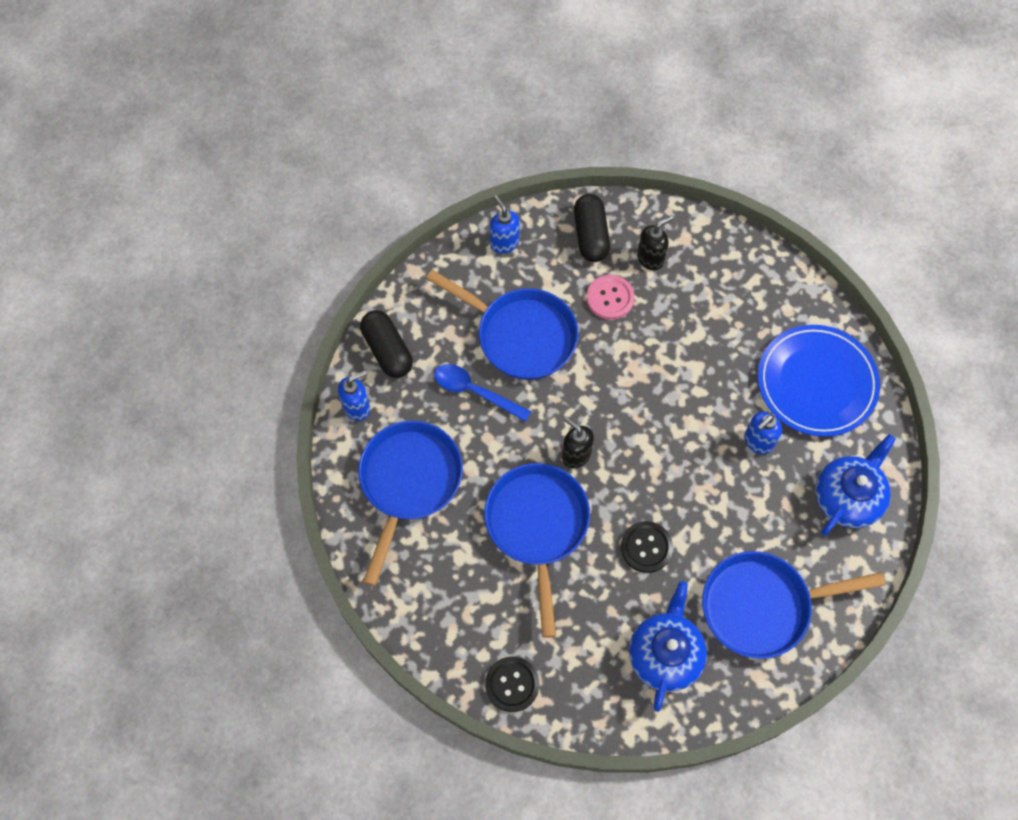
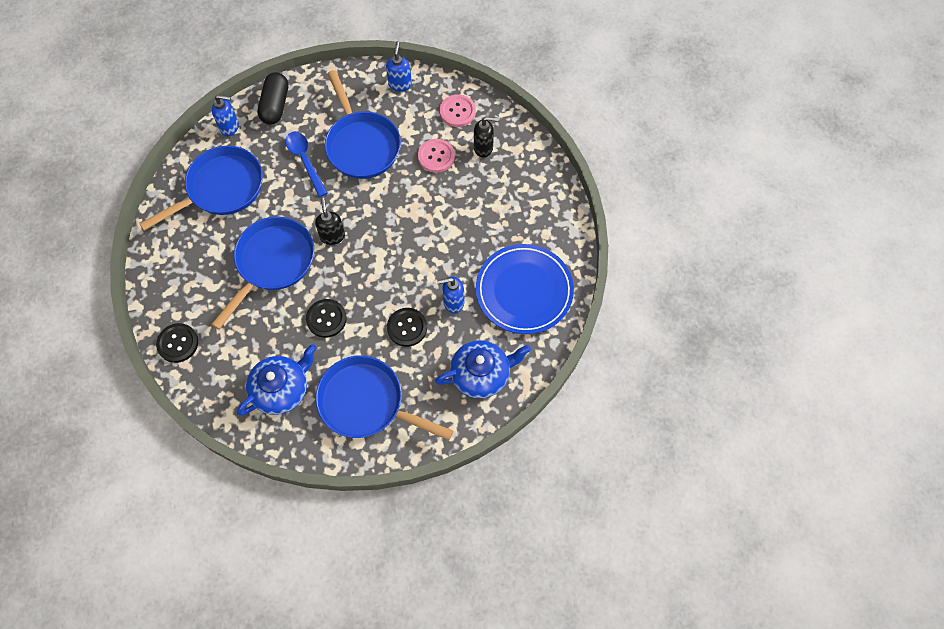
camera: 35 degrees right, 0 degrees up
black capsule [574,194,610,262] -> pink button [440,94,476,127]
none -> black button [387,308,427,347]

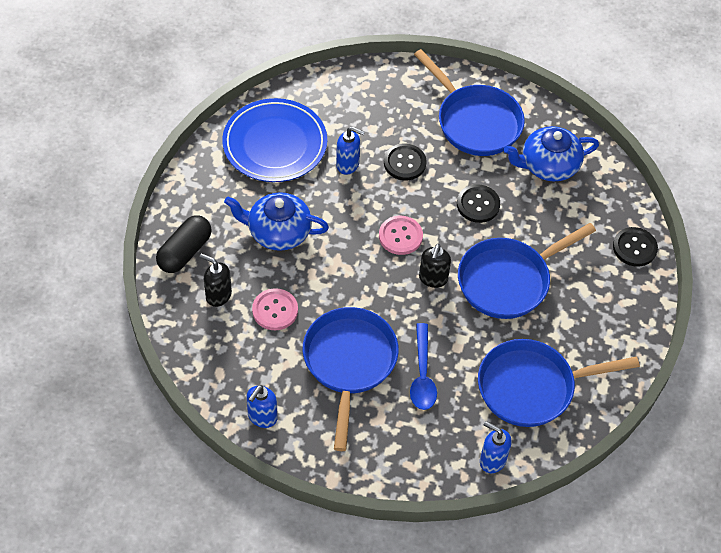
camera: 155 degrees left, 10 degrees down
black capsule [258,72,288,125] -> black capsule moved to [156,215,212,273]
blue teapot [435,340,531,399] -> blue teapot moved to [224,192,329,251]
pink button [440,94,476,127] -> pink button moved to [379,216,423,255]

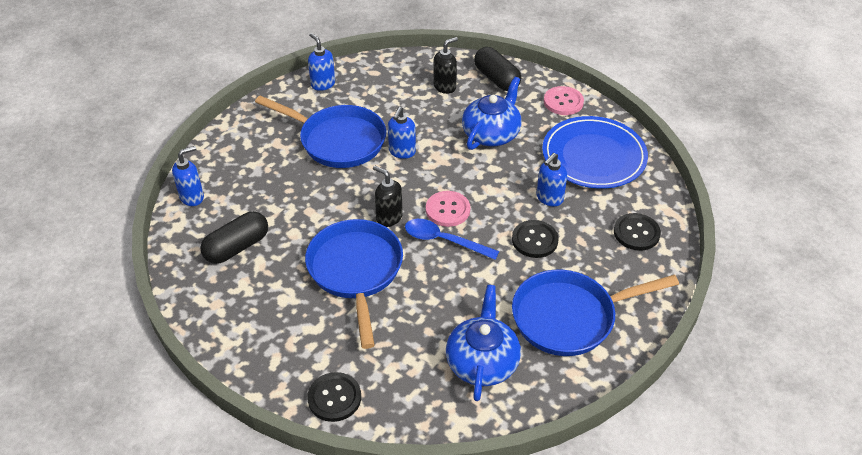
camera: 115 degrees right, 10 degrees down
pink button [252,288,298,330] -> pink button moved to [544,86,584,115]
blue spoon [410,323,437,410] -> blue spoon moved to [405,219,499,260]
black button [457,184,500,223] -> black button moved to [614,213,661,250]
blue pan [478,339,640,427] -> black capsule [200,211,268,264]
none -> blue soap dispenser [388,107,416,159]

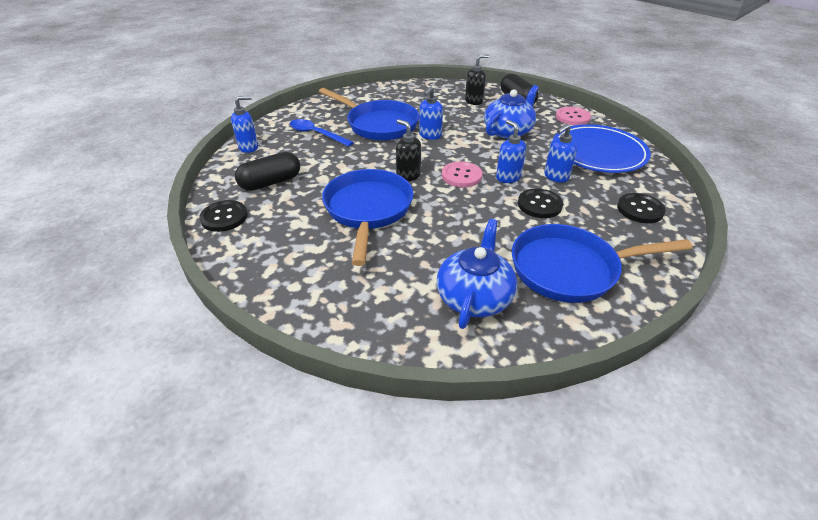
camera: 10 degrees right, 5 degrees down
black button [307,372,361,422] -> black button moved to [199,200,248,232]
blue soap dispenser [308,33,335,91] -> blue soap dispenser moved to [496,120,526,183]
blue spoon [405,219,499,260] -> blue spoon moved to [290,119,354,147]

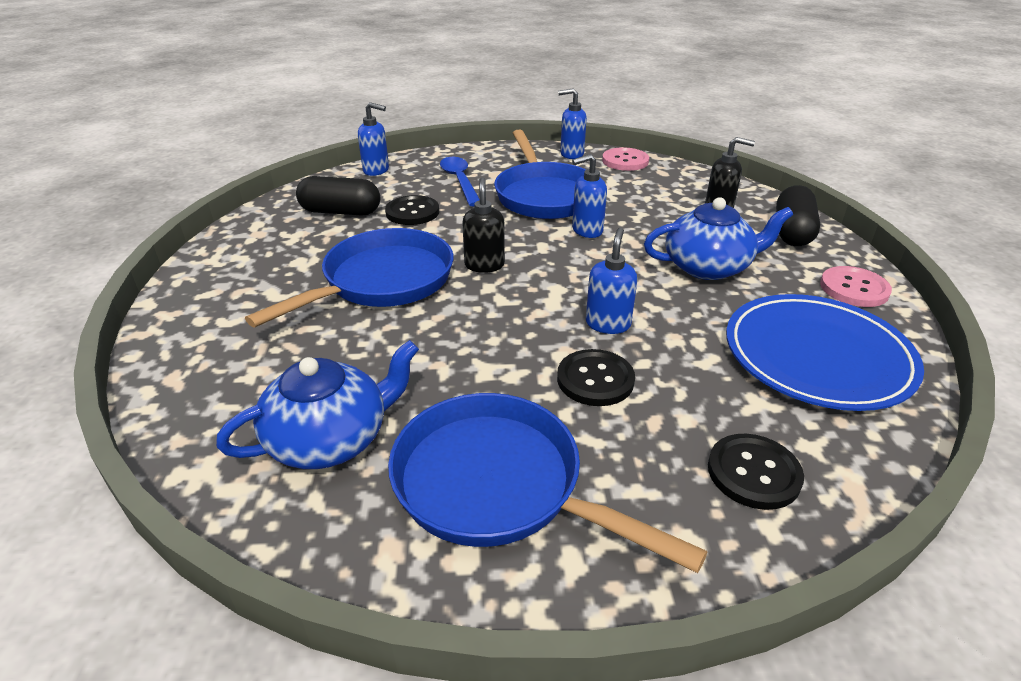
camera: 40 degrees right, 5 degrees down
black button [199,200,248,232] -> black button moved to [385,195,439,225]
pink button [442,161,482,187] -> pink button moved to [602,147,649,171]
blue soap dispenser [544,124,577,183] -> blue soap dispenser moved to [558,88,587,159]

